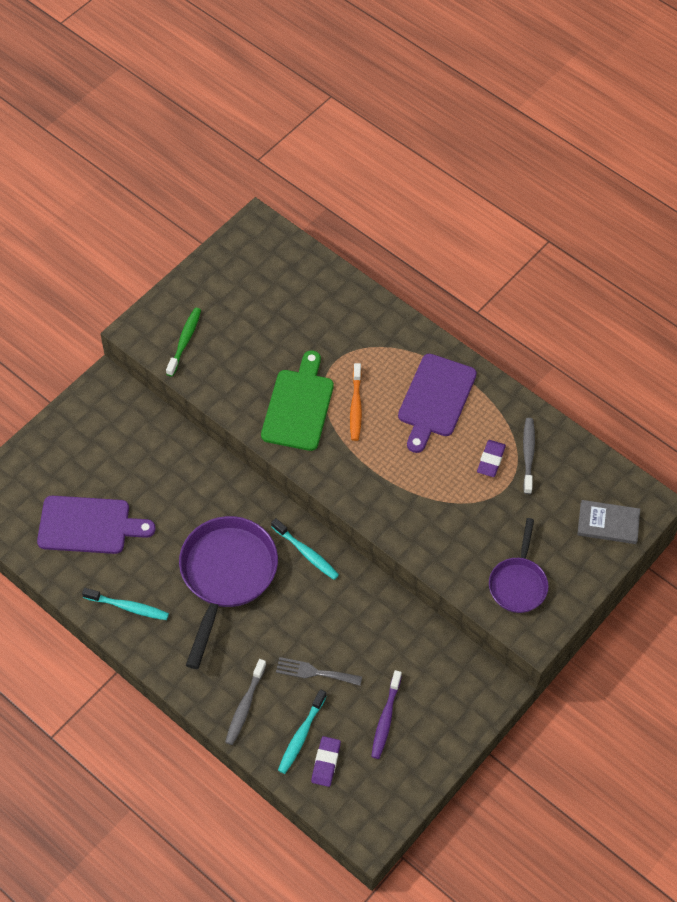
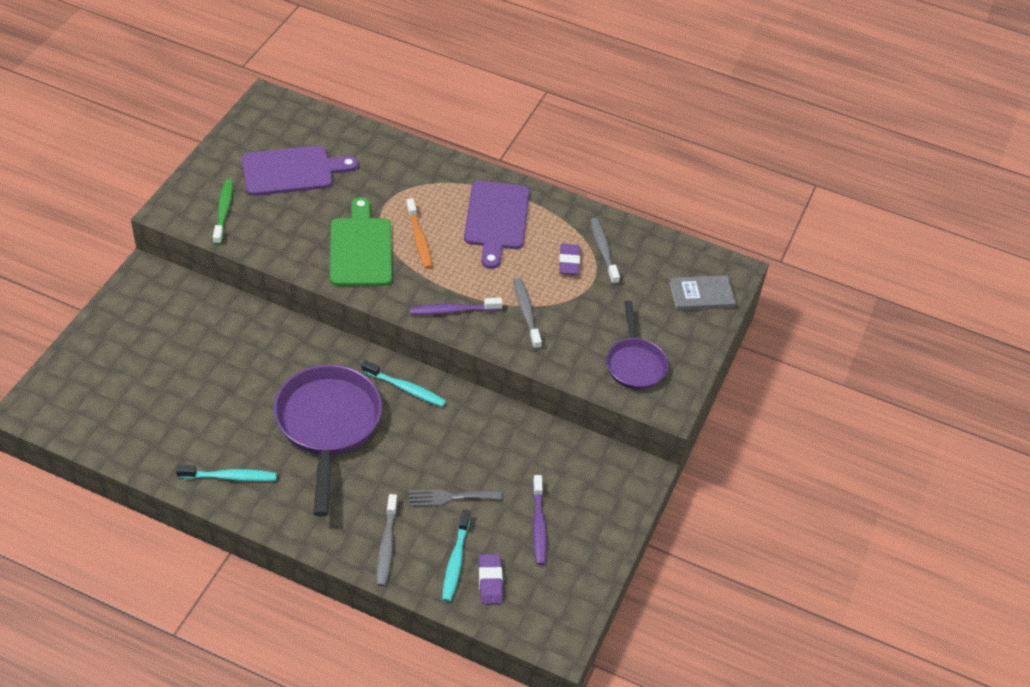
camera: 20 degrees left, 10 degrees down
purple cutting board [37,496,156,554] -> purple cutting board moved to [242,146,358,196]
none -> purple toothbrush [410,298,502,315]
none -> grey toothbrush [514,278,542,350]

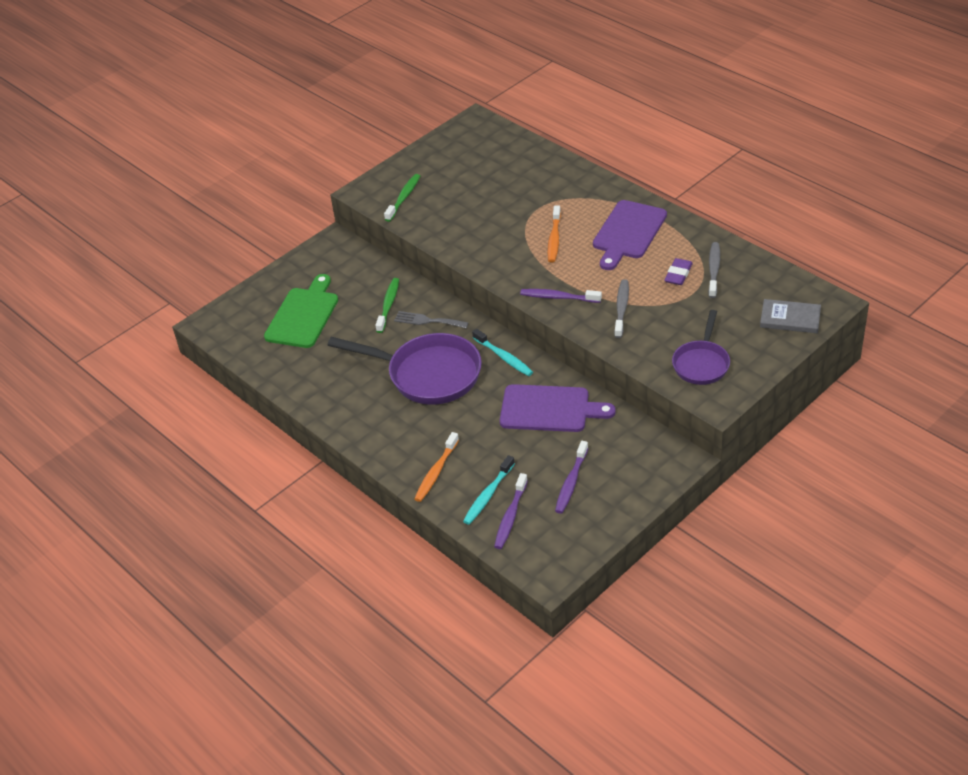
camera: 30 degrees right, 5 degrees down
turquoise toothbrush [176,465,277,481] -> none
purple cutting board [242,146,358,196] -> purple cutting board moved to [500,384,616,432]
purple pan [274,365,382,516] -> purple pan turned 90 degrees clockwise [328,333,482,405]
green cutting board [330,197,392,286] -> green cutting board moved to [264,274,338,348]
grey toothbrush [376,494,397,587] -> orange toothbrush [414,432,459,502]
grey fork [409,489,502,506] -> grey fork moved to [394,311,468,328]
purple eraser [479,554,503,604] -> purple toothbrush [494,473,528,549]
none -> green toothbrush [375,278,399,333]

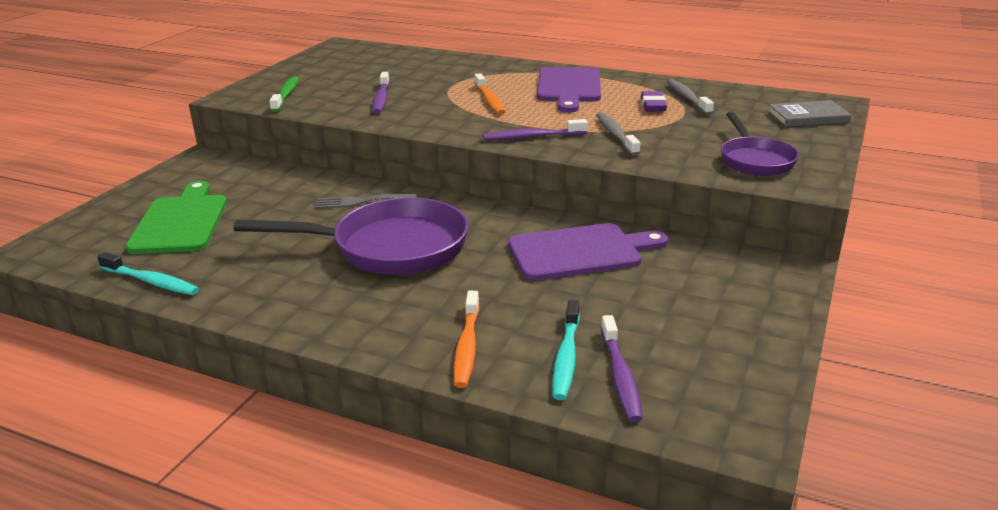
camera: 25 degrees left, 15 degrees down
green toothbrush [375,278,399,333] -> none
turquoise toothbrush [472,329,533,376] -> turquoise toothbrush moved to [97,252,199,295]
purple toothbrush [555,441,588,514] -> purple toothbrush moved to [372,72,390,114]

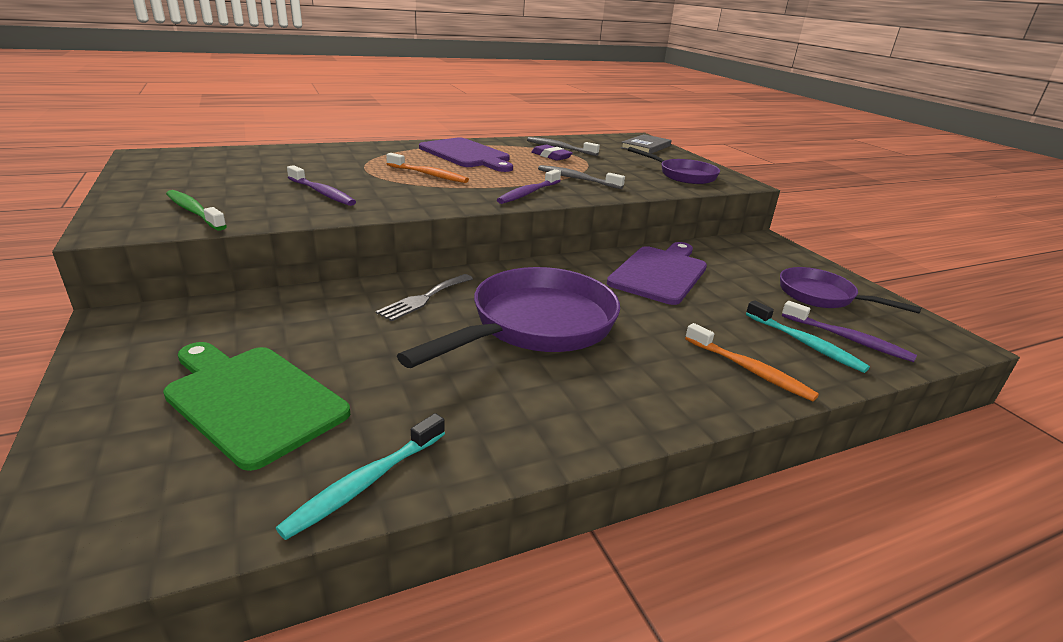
camera: 50 degrees left, 0 degrees up
turquoise toothbrush [97,252,199,295] -> turquoise toothbrush turned 150 degrees clockwise [276,413,445,540]
none -> purple pan [780,267,921,313]

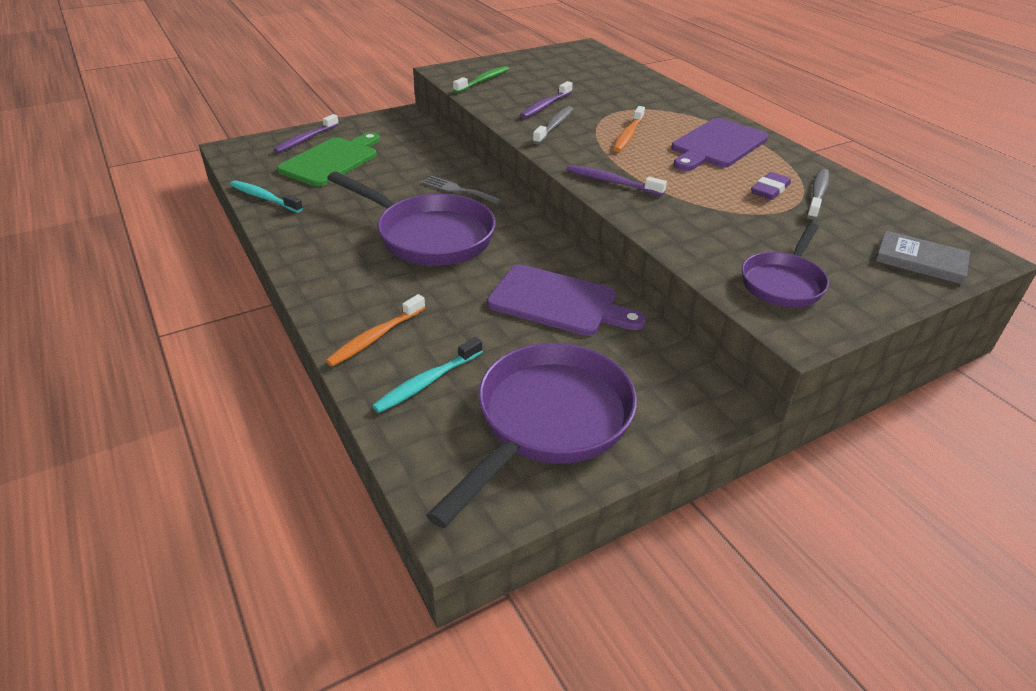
camera: 85 degrees right, 10 degrees up
grey toothbrush [538,165,625,189] -> grey toothbrush moved to [533,106,573,145]
purple pan [780,267,921,313] -> purple pan [426,343,637,528], size x1.70
purple toothbrush [782,301,917,362] -> purple toothbrush moved to [273,114,339,153]

